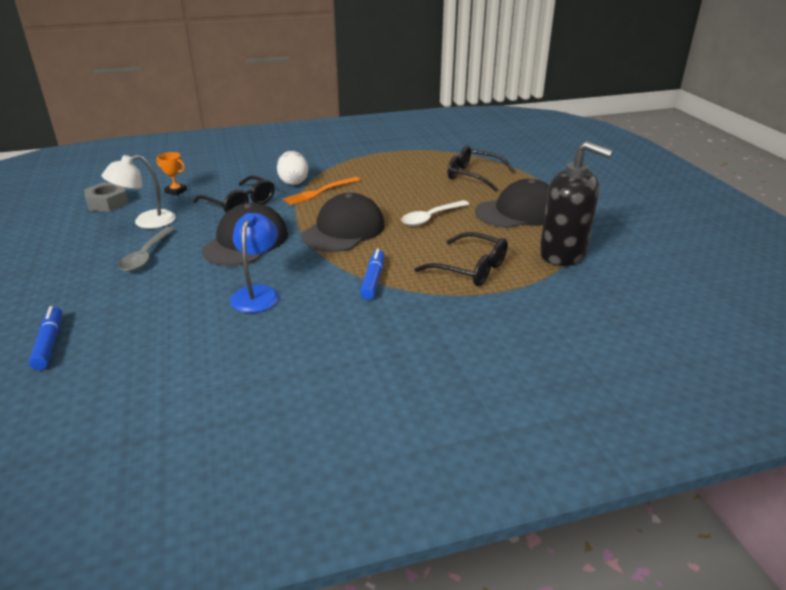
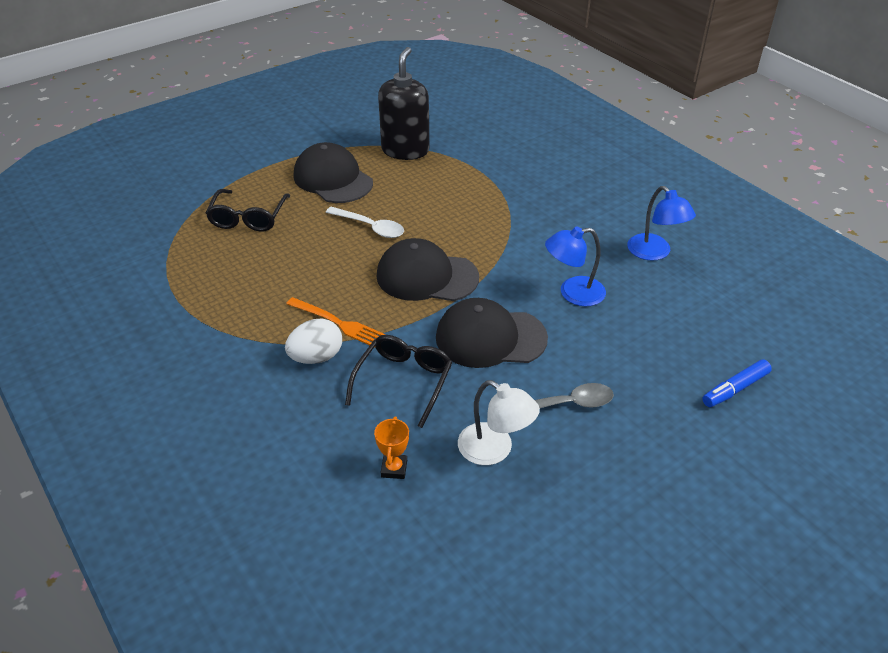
camera: 110 degrees left, 10 degrees up
grey nut [84,182,129,212] -> none
blue marker [360,249,385,300] -> none
black glasses [415,232,508,286] -> none
none -> blue lamp [627,186,696,261]

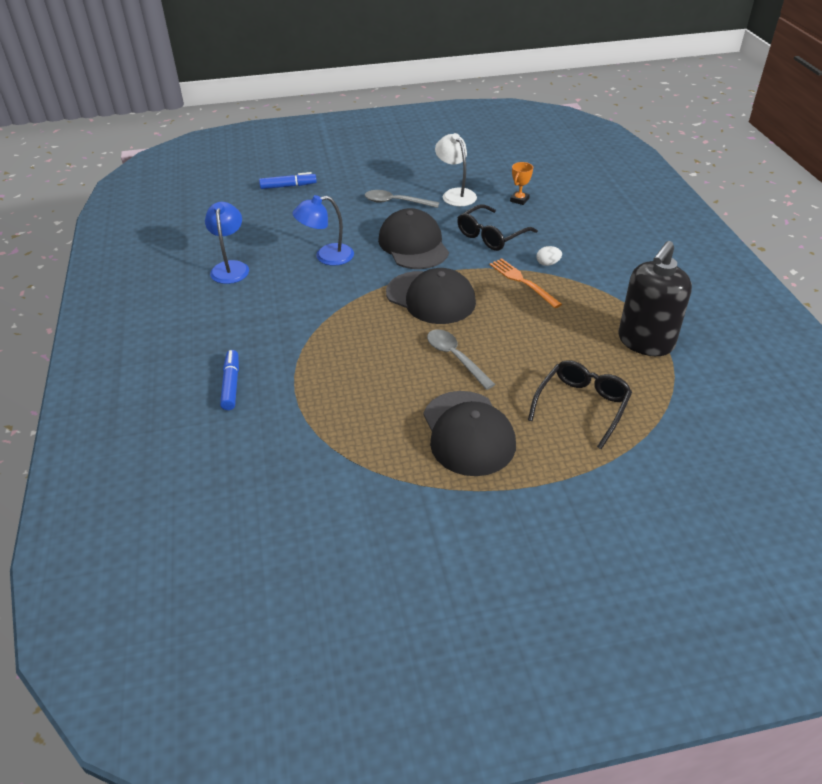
camera: 155 degrees left, 0 degrees up
white egg [285,319,342,364] -> white egg [536,246,562,266], size x0.56
white spoon [325,207,404,238] -> grey spoon [427,329,496,390]
black soap dispenser [378,47,429,160] -> black soap dispenser moved to [618,241,692,356]
black cap [436,298,548,368] -> black cap turned 135 degrees counterclockwise [378,208,449,269]
blue lamp [545,226,606,306] -> blue lamp turned 150 degrees clockwise [292,195,354,266]
none -> blue marker [220,350,239,410]

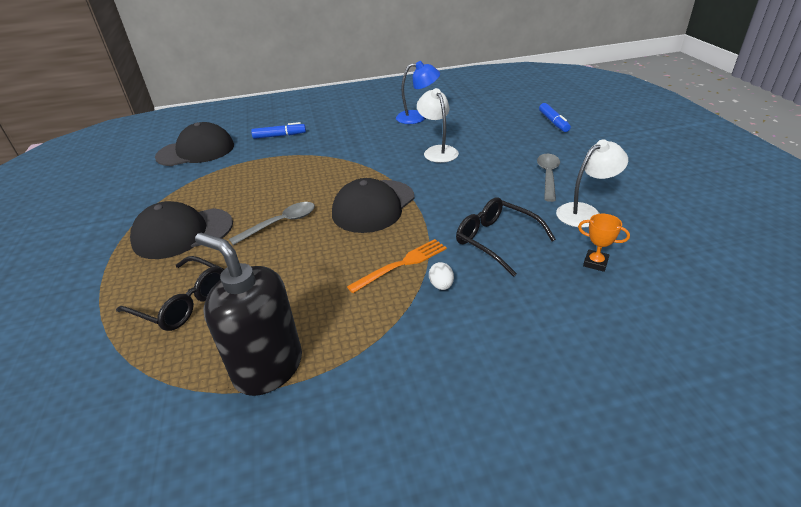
camera: 90 degrees right, 5 degrees down
blue lamp [292,195,354,266] -> white lamp [417,88,459,163]
black cap [378,208,449,269] -> black cap moved to [155,122,234,166]

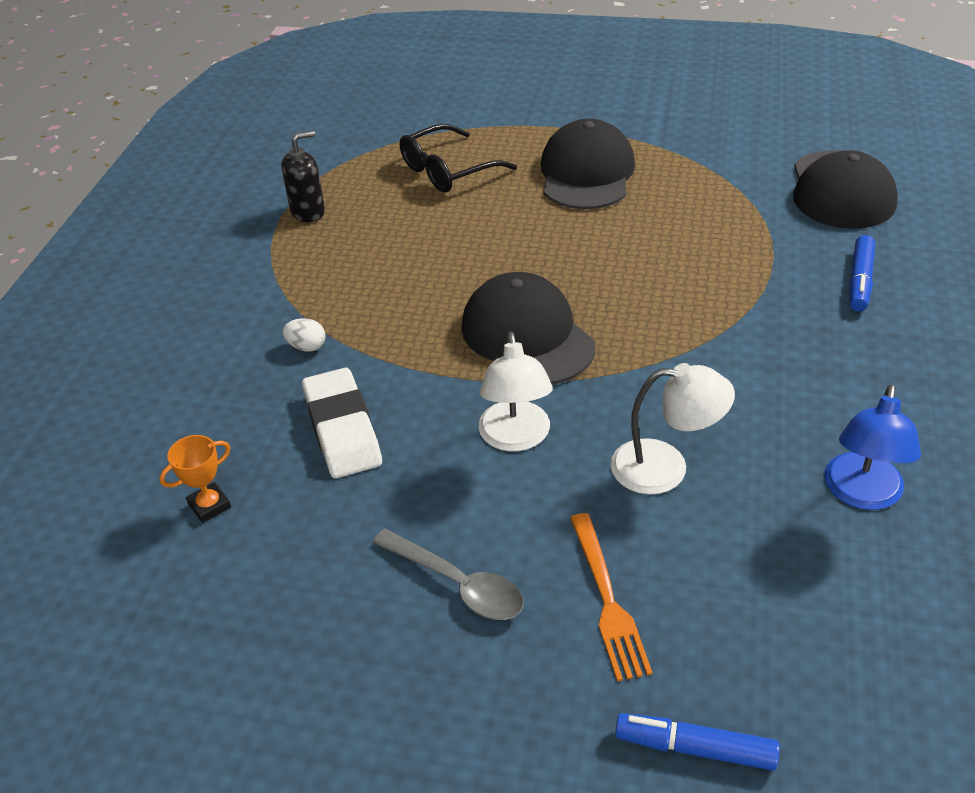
camera: 115 degrees right, 5 degrees up
black soap dispenser [195,233,302,396] -> black soap dispenser [281,131,325,222], size x0.56
grey spoon [229,202,315,245] -> none
orange fork [347,239,447,293] -> orange fork moved to [570,513,652,682]
black glasses [456,197,556,277] -> white eraser [302,368,382,478]
white lamp [556,139,628,228] -> white lamp moved to [478,331,553,451]

